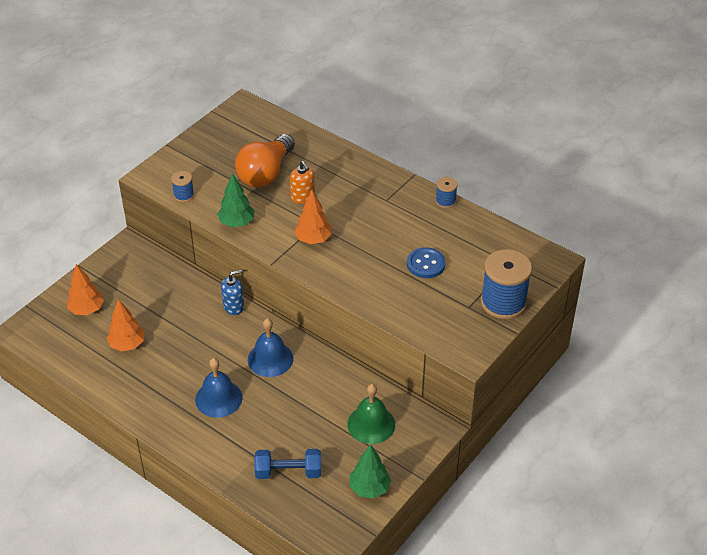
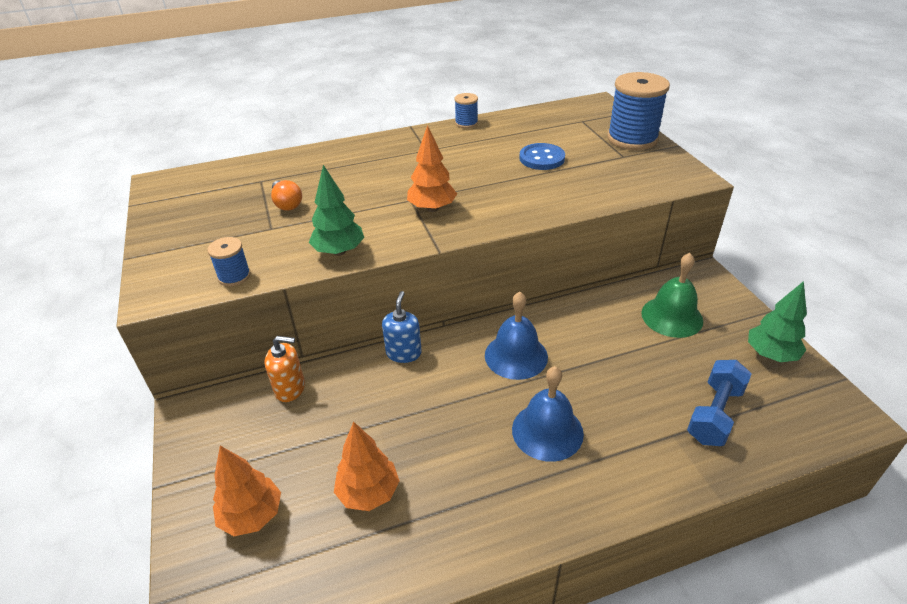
camera: 55 degrees left, 5 degrees down
orange light bulb [235,134,295,187] -> orange light bulb [271,180,302,211], size x0.48
orange soap dispenser [290,161,315,204] -> orange soap dispenser moved to [265,336,305,402]

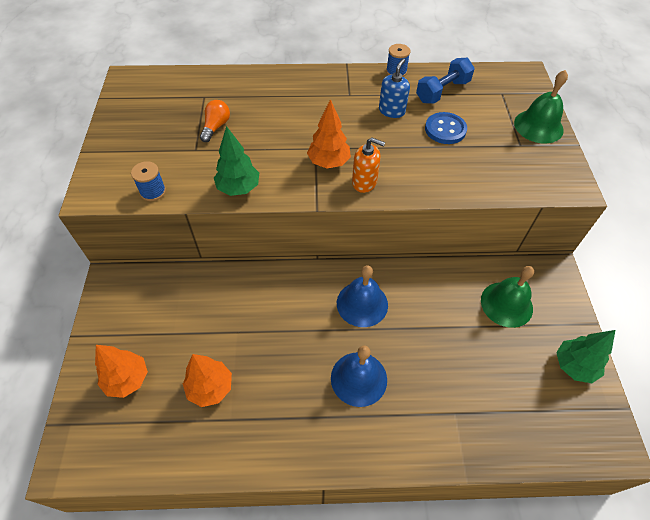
camera: 15 degrees right, 15 degrees up
orange soap dispenser [265,336,305,402] -> orange soap dispenser moved to [352,138,385,193]
orange light bulb [271,180,302,211] -> orange light bulb turned 150 degrees counterclockwise [200,100,230,142]
blue soap dispenser [382,291,422,363] -> blue soap dispenser moved to [379,58,410,118]
blue spool [607,72,670,150] -> green bell [514,70,568,143]
blue dumbbell [687,360,752,446] -> blue dumbbell moved to [416,58,475,104]

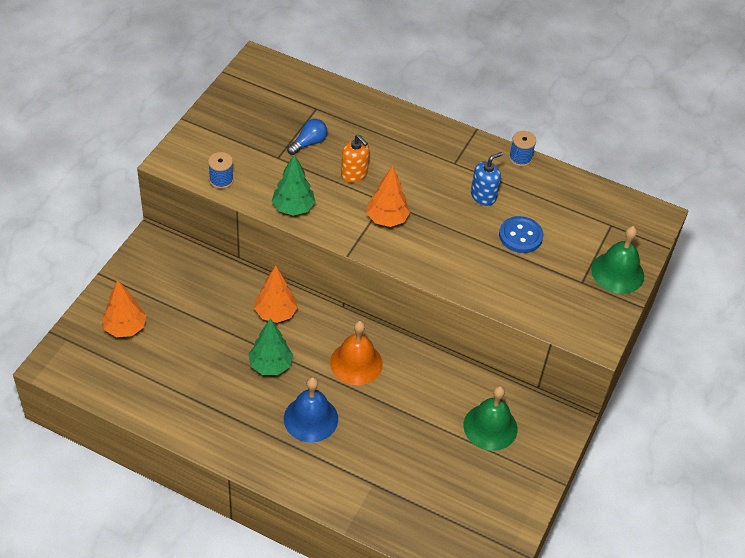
camera: 25 degrees right, 5 degrees down
orange tree [183,354,232,407] -> orange tree moved to [254,265,298,323]
orange light bulb [200,100,230,142] -> blue light bulb [287,119,327,155]
blue bell [337,265,388,327] -> orange bell [330,321,383,385]
orange soap dispenser [352,138,385,193] -> orange soap dispenser moved to [341,135,370,183]
blue dumbbell [416,58,475,104] -> none
green tree [556,330,615,383] -> green tree moved to [248,318,293,375]

